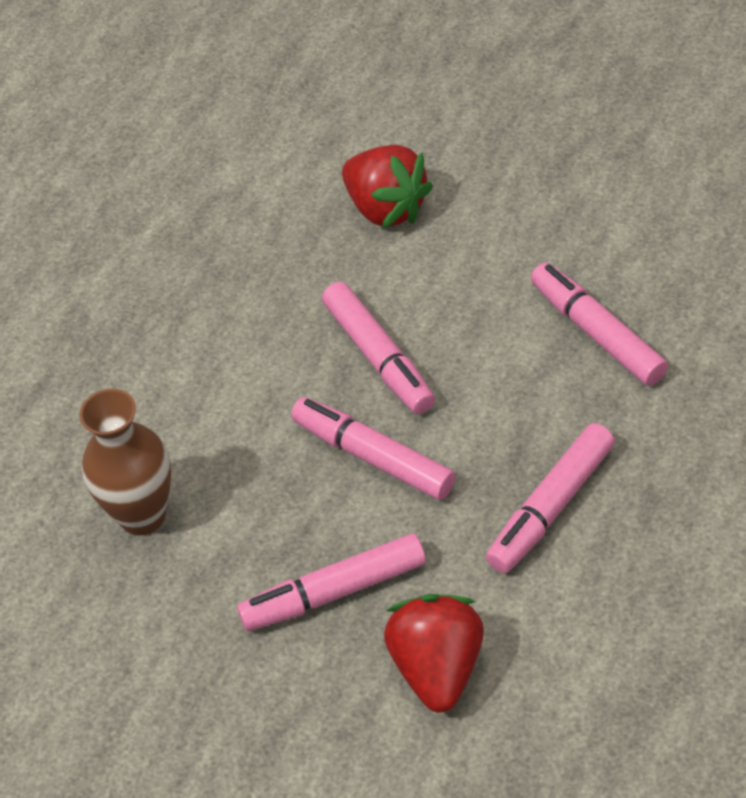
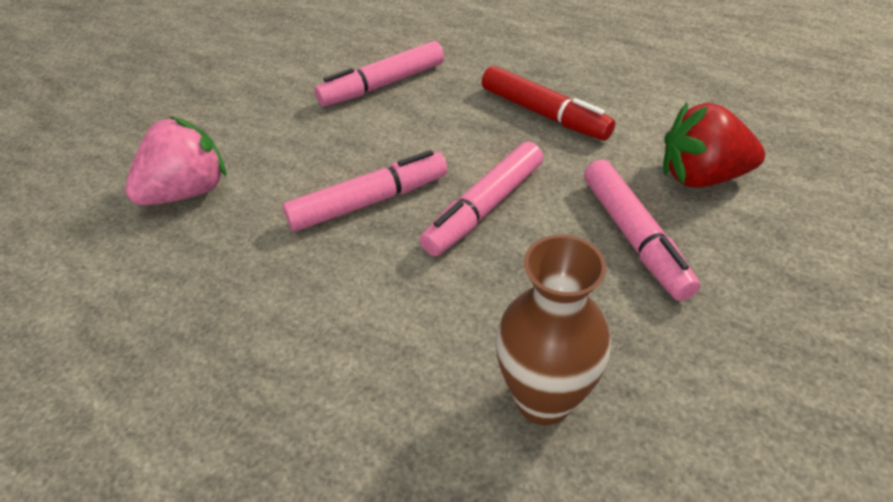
camera: 90 degrees left, 5 degrees down
red strawberry [342,145,433,229] -> pink strawberry [125,116,226,206]
pink marker [486,423,615,573] -> red marker [482,66,615,141]

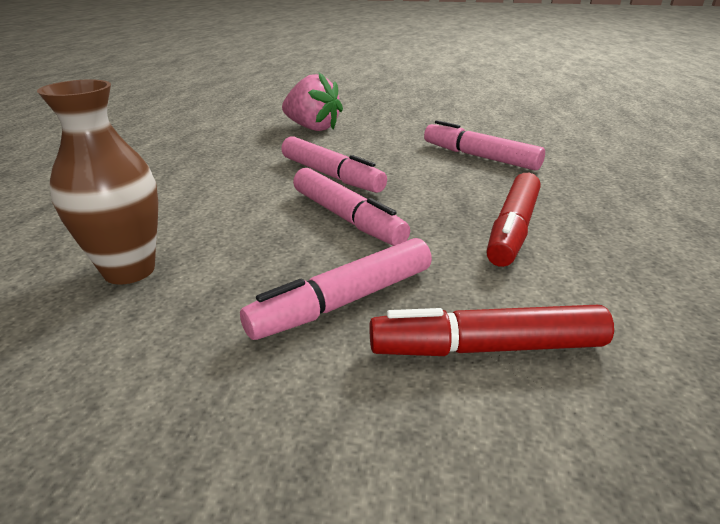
camera: 70 degrees right, 15 degrees down
pink marker [420,141,543,256] -> pink marker turned 150 degrees counterclockwise [293,168,410,246]
red strawberry [663,103,765,188] -> red marker [369,305,614,356]

